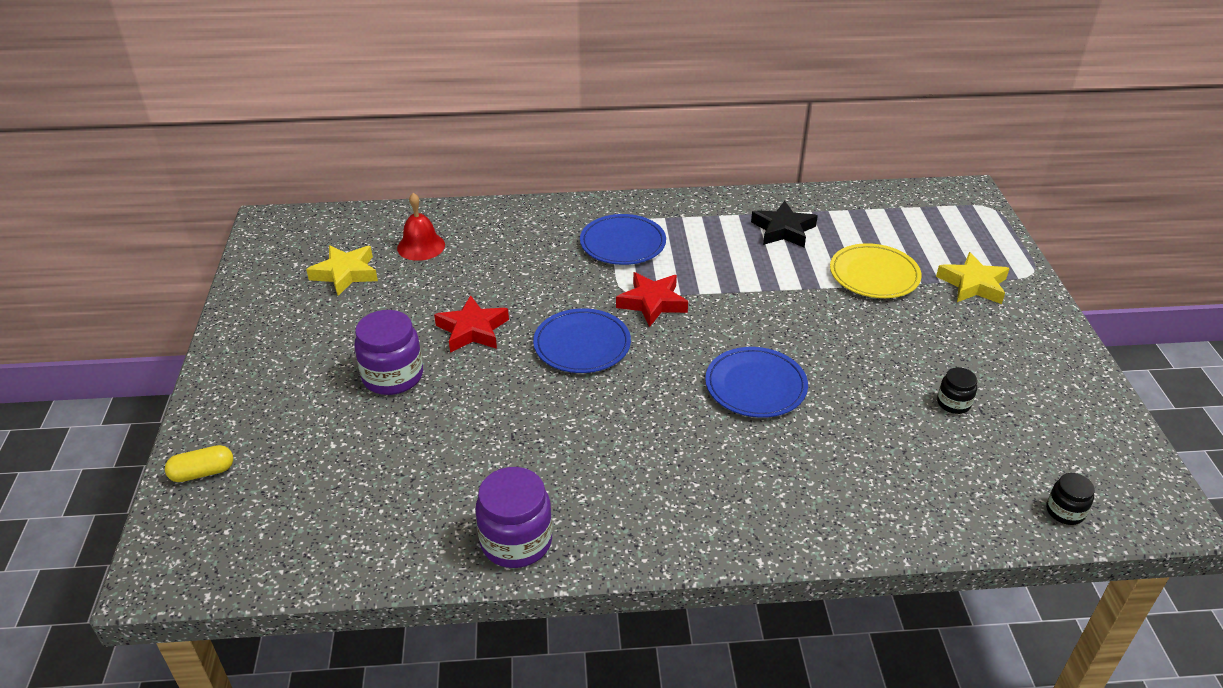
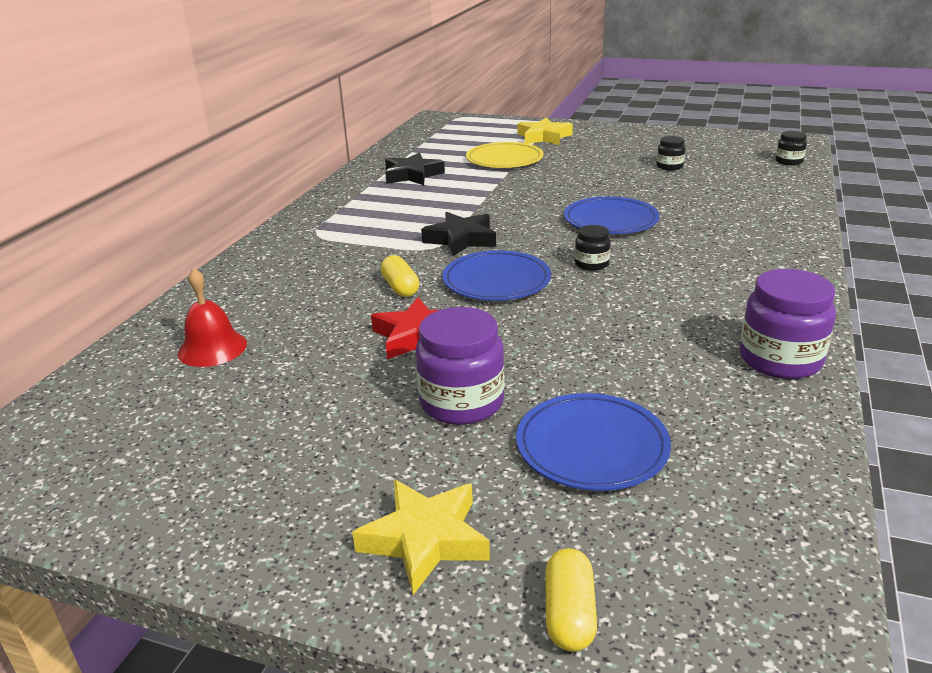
camera: 65 degrees left, 10 degrees down
yellow star [306,245,378,296] -> yellow star moved to [352,480,490,595]
blue plate [580,214,666,265] -> blue plate moved to [516,393,671,491]
red star [616,272,688,327] -> black star [421,212,496,256]
none -> yellow capsule [380,255,419,297]
none -> black jar [575,225,611,271]

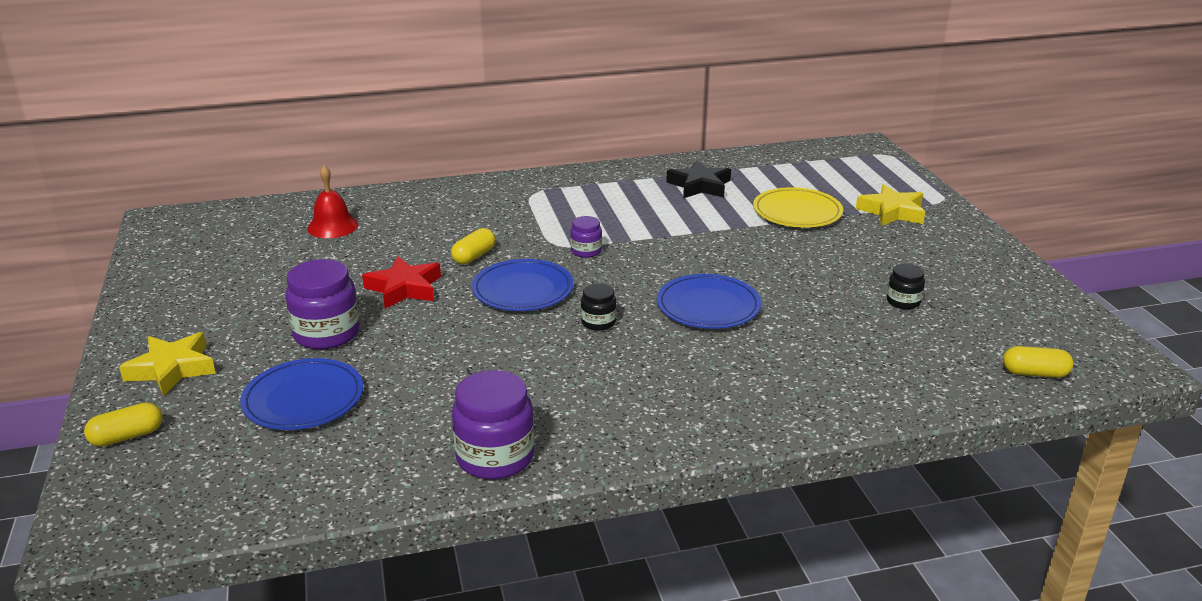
camera: 55 degrees right, 0 degrees up
black star [421,212,496,256] -> purple jar [570,216,602,258]
black jar [776,131,807,165] -> yellow capsule [1003,346,1074,378]

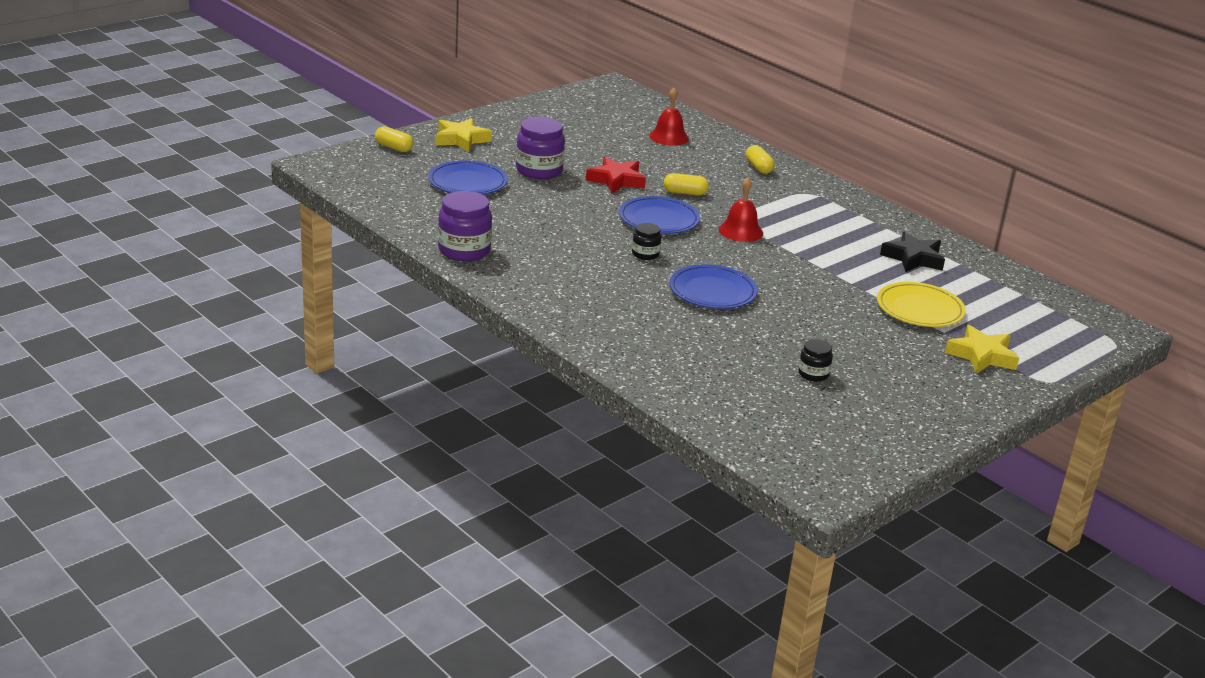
camera: 60 degrees right, 0 degrees up
purple jar [570,216,602,258] -> red bell [719,177,763,242]
yellow capsule [1003,346,1074,378] -> yellow capsule moved to [746,145,775,174]

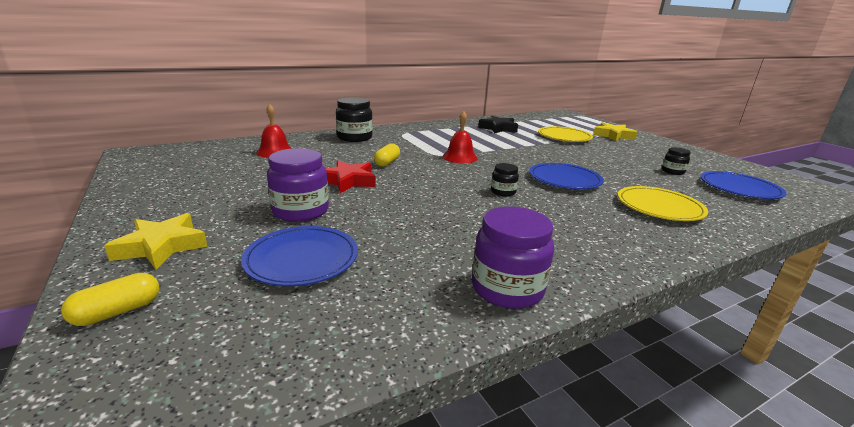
camera: 75 degrees left, 5 degrees down
blue plate [619,196,700,234] -> blue plate moved to [701,171,786,199]
yellow capsule [746,145,775,174] -> black jar [336,97,373,142]
none -> yellow plate [618,186,708,221]

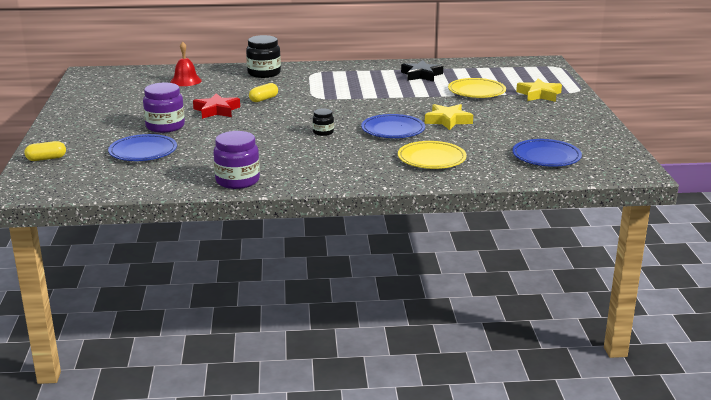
camera: 25 degrees right, 0 degrees up
yellow star [104,213,208,269] -> yellow star moved to [424,104,473,130]
red bell [443,111,478,163] -> none
black jar [662,147,691,175] -> none

